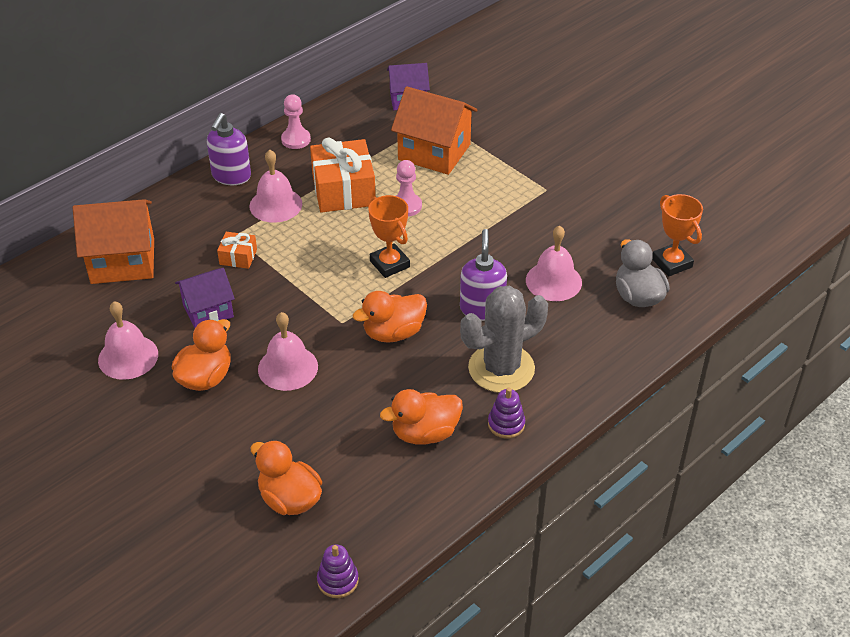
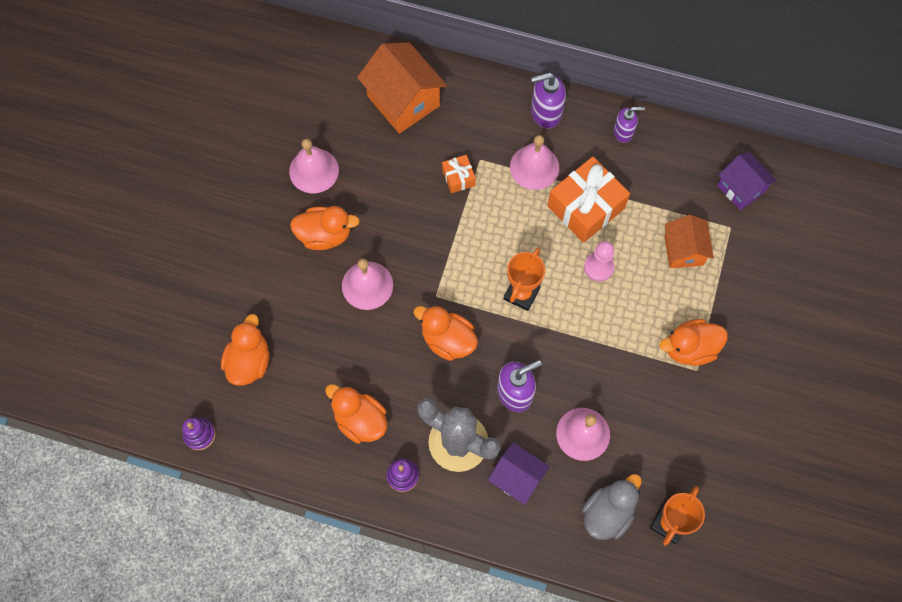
camera: 60 degrees right, 25 degrees up
purple house [175,268,235,328] -> purple house moved to [488,442,550,505]
pink pawn [281,94,311,149] -> purple soap dispenser [614,107,645,143]
orange house [391,86,477,175] -> orange house [665,215,714,268], size x0.63
none -> orange duck [660,319,728,366]

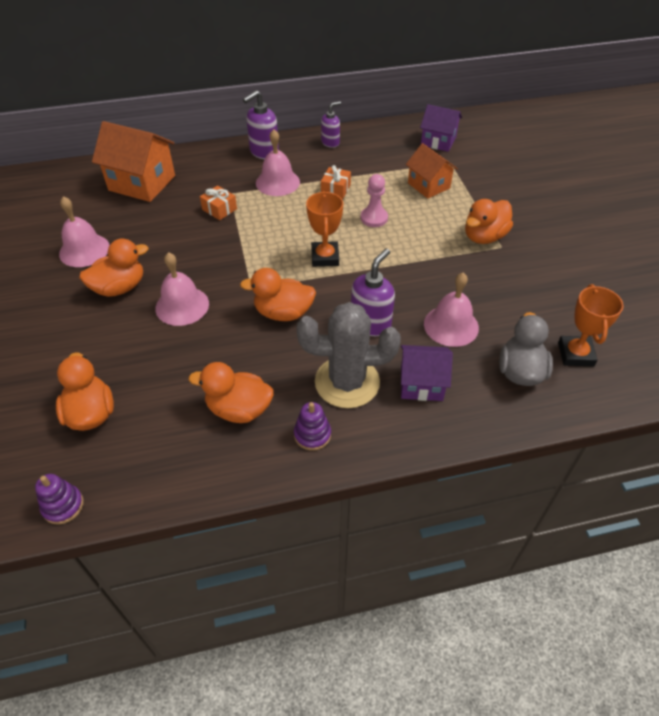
camera: 30 degrees left, 20 degrees down
orange gift [547,157,630,243] -> orange gift [321,165,351,199], size x0.49

